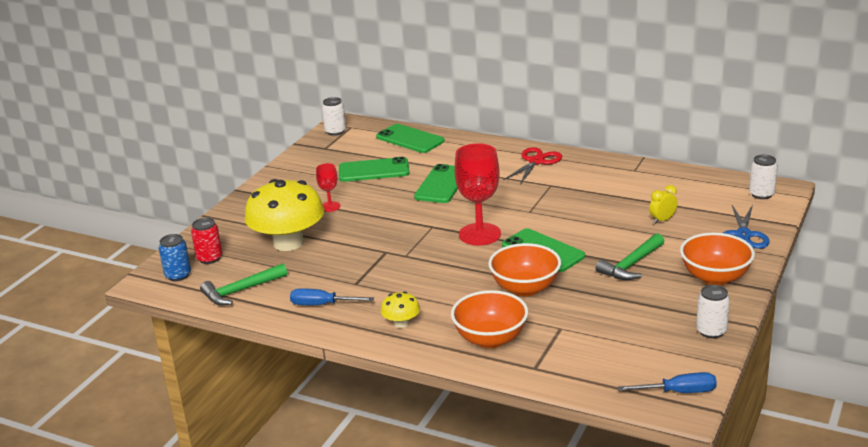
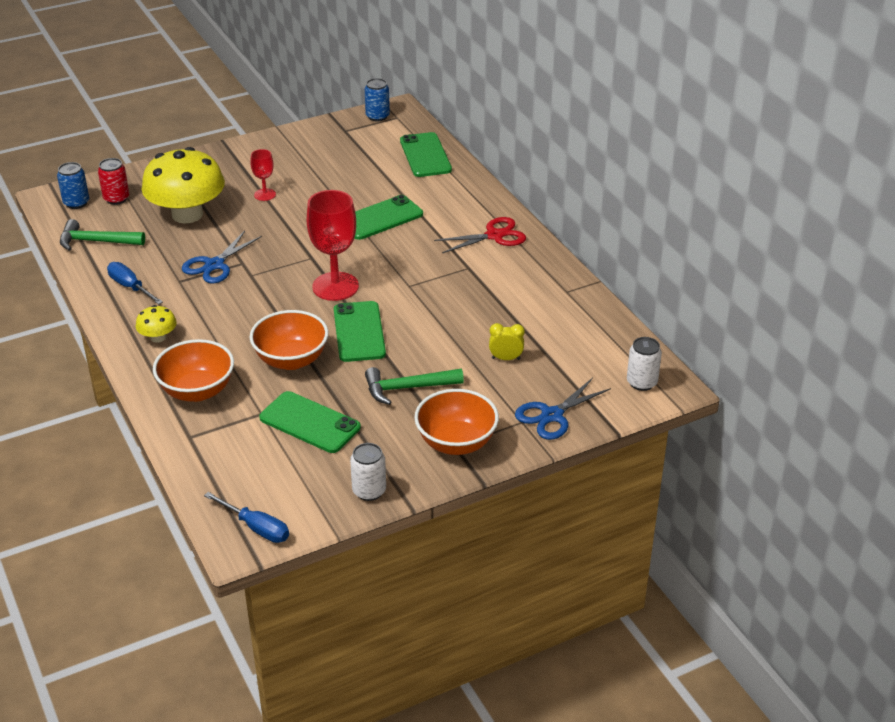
camera: 35 degrees right, 10 degrees up
white can [322,97,346,136] -> blue can [365,78,390,122]
green phone [339,157,410,182] -> green phone moved to [259,391,361,453]
none -> blue scissors [182,231,262,283]

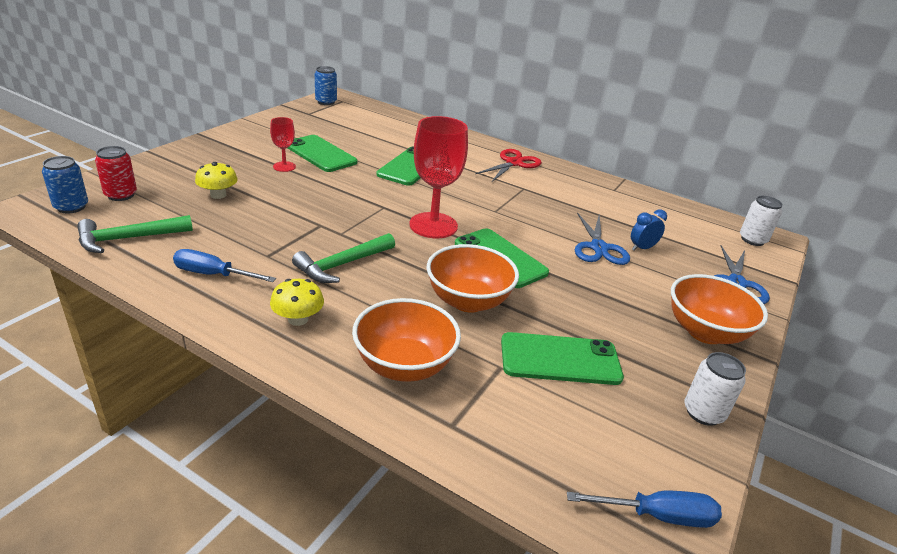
camera: 35 degrees left, 5 degrees down
yellow mushroom [142,147,225,224] -> yellow mushroom [195,162,238,199], size x0.44
blue scissors [182,231,262,283] -> blue scissors moved to [575,212,630,265]
green hammer [365,367,464,405] -> green hammer moved to [292,233,395,283]
green phone [400,132,452,177] -> green phone moved to [288,135,357,172]
yellow clock [489,323,525,360] -> blue clock [631,209,667,251]

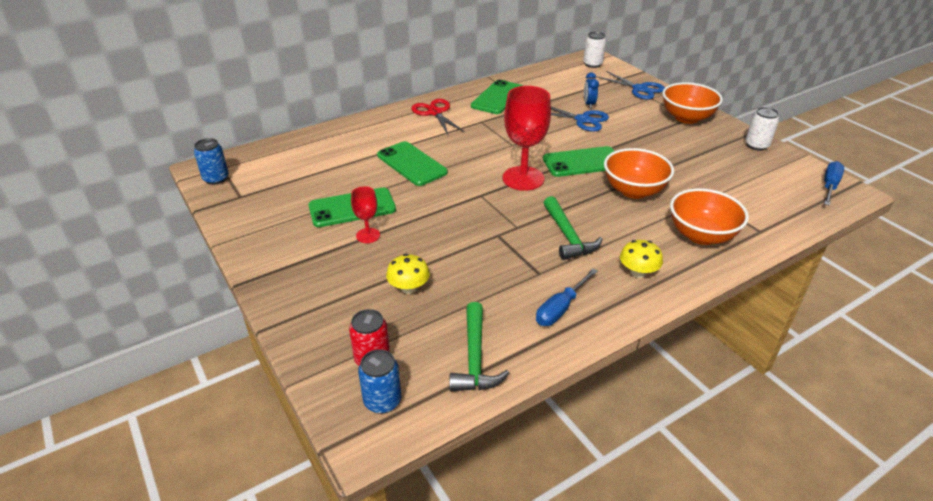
camera: 60 degrees left, 5 degrees up
green phone [501,332,624,385] -> green phone moved to [471,80,523,114]

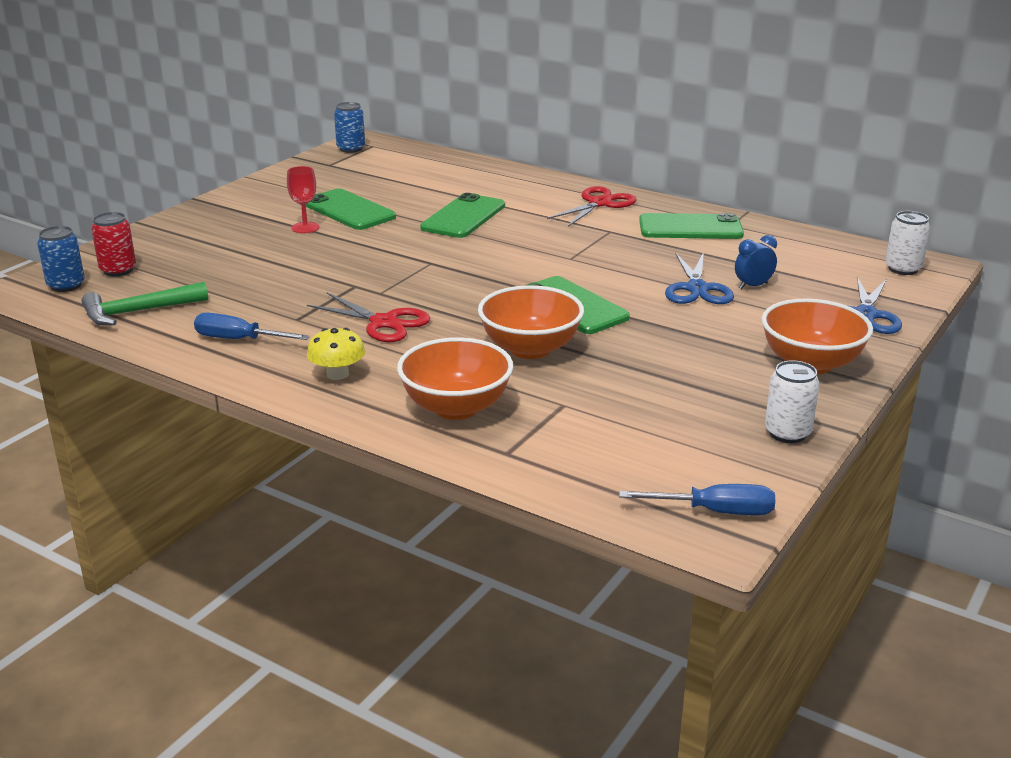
camera: 65 degrees right, 10 degrees down
yellow mushroom [386,254,430,294] -> none
red goblet [503,86,551,191] -> none
green hammer [544,196,602,260] -> red scissors [307,293,430,342]

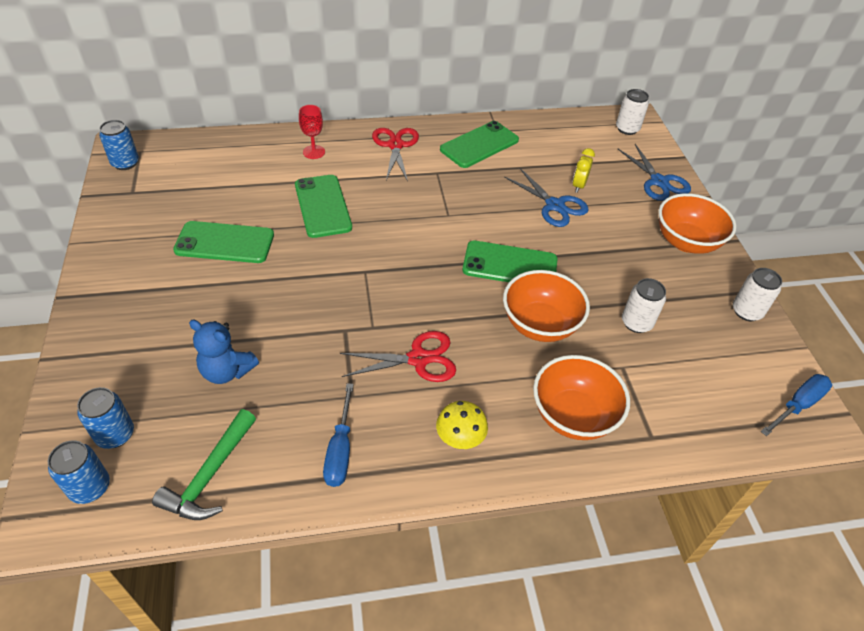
camera: 45 degrees left, 20 degrees up
red can [91,212,136,276] -> blue can [77,387,134,449]
blue screwdriver [194,313,310,340] -> blue screwdriver turned 60 degrees counterclockwise [323,383,354,487]
red goblet [287,166,319,233] -> red goblet moved to [299,105,325,159]
blue clock [735,235,777,289] -> yellow clock [572,148,595,193]
none -> blue teddy bear [189,319,259,384]
none -> white can [622,278,666,333]

